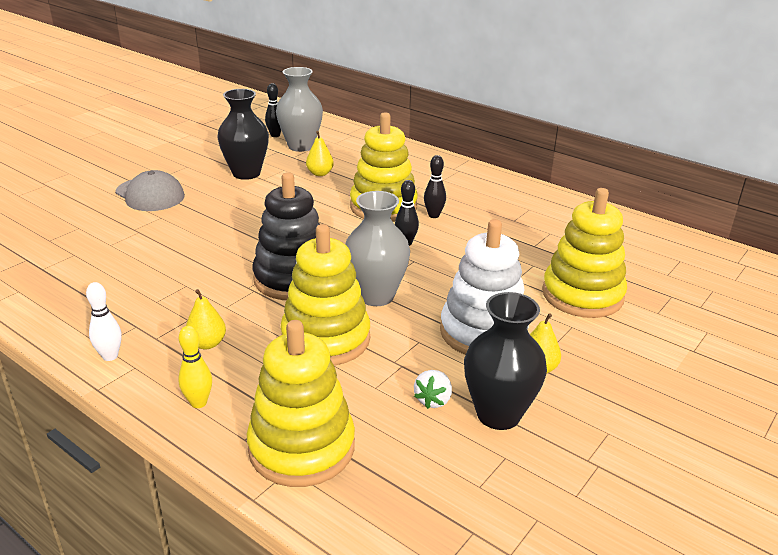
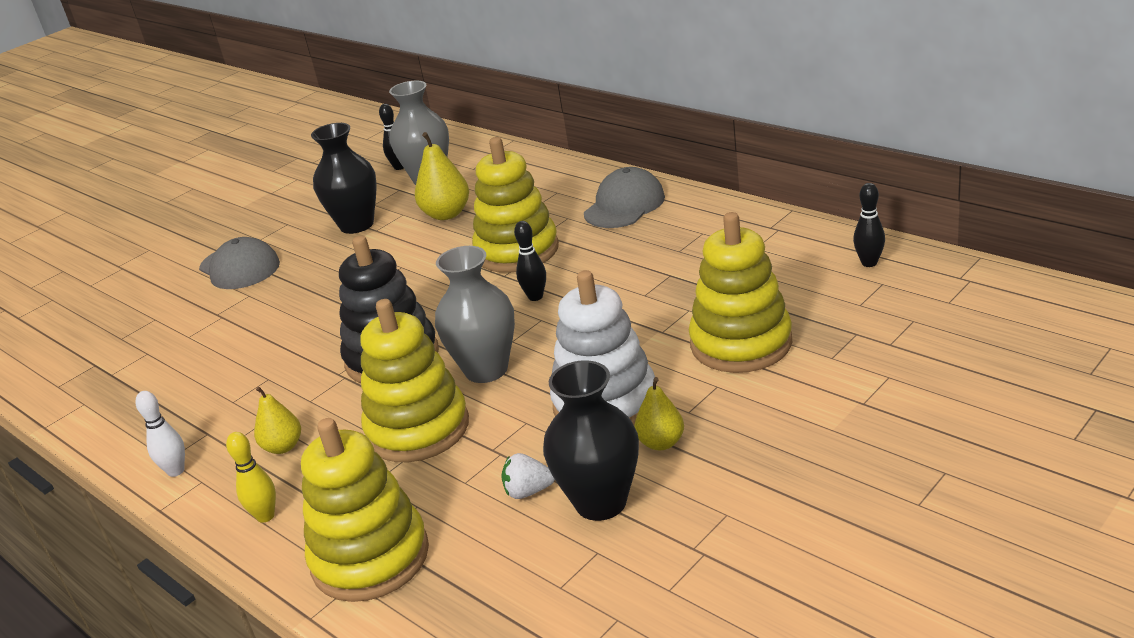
camera: 10 degrees right, 0 degrees up
yellow pear [306,131,334,176] -> yellow pear [415,132,469,220], size x1.56
white strawberry [414,370,452,409] -> white strawberry turned 60 degrees clockwise [501,453,555,499]
black bowling pin [424,155,446,218] -> black bowling pin moved to [853,183,885,267]
none -> grey cap [584,167,665,228]

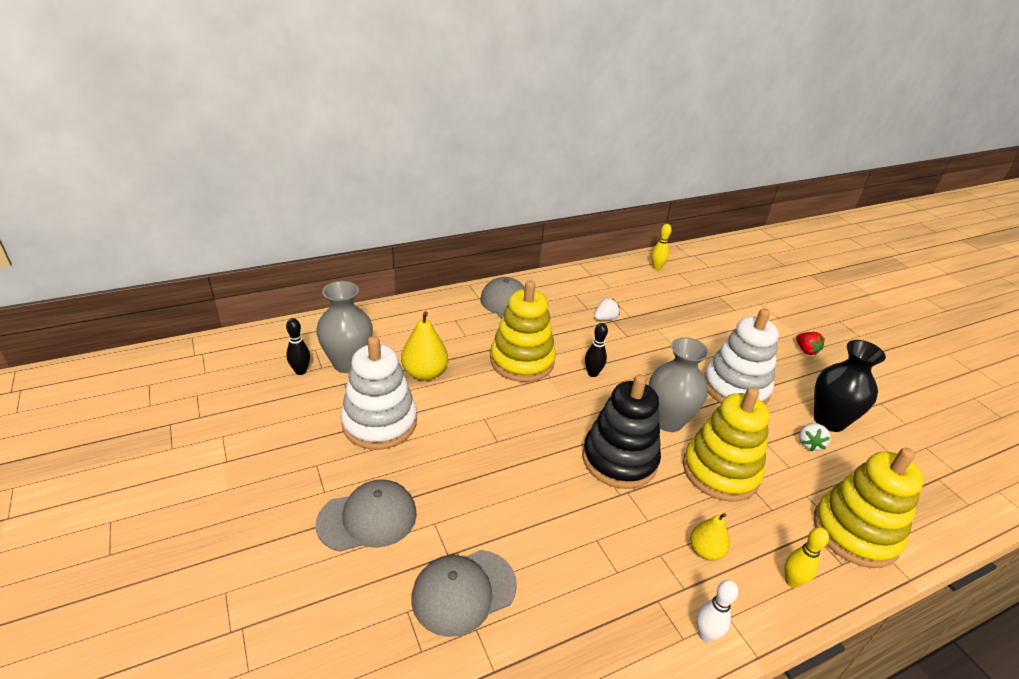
camera: 75 degrees left, 5 degrees up
black vase [311,123,377,234] -> white stacking toy [340,336,417,450]
yellow pear [634,377,684,450] -> none
yellow stacking toy [689,212,792,373] -> none
black bowling pin [853,183,885,267] -> yellow bowling pin [651,224,672,270]
none -> grey cap [411,550,517,637]
none -> white strawberry [594,298,620,320]
none -> red strawberry [796,332,825,355]

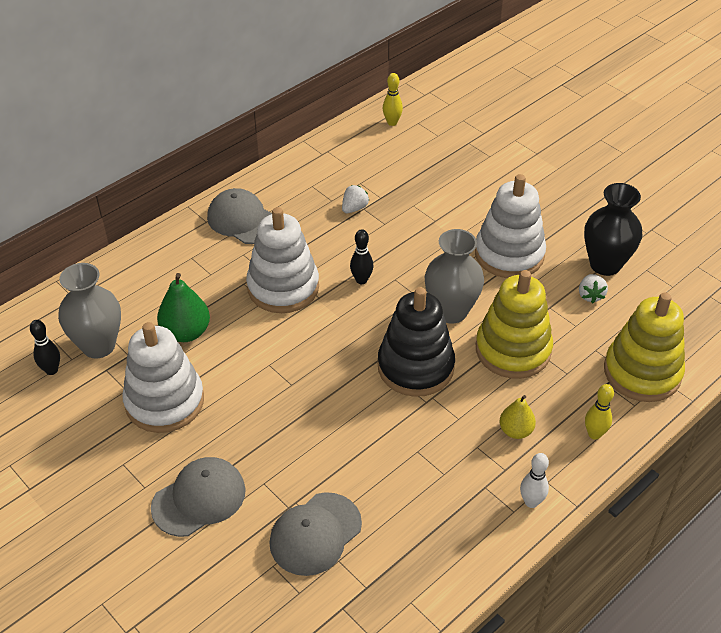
camera: 15 degrees left, 10 degrees up
yellow pear [401,311,448,380] -> green pear [157,273,210,342]
yellow stacking toy [490,280,556,382] -> white stacking toy [246,207,319,313]
red strawberry [796,332,825,355] -> none

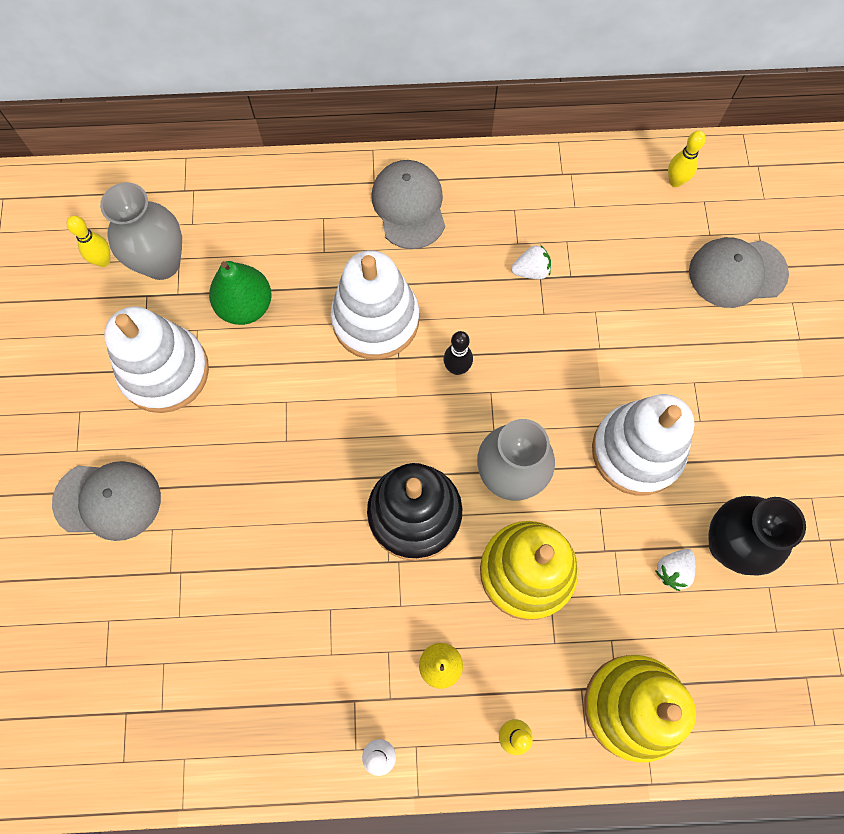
camera: 40 degrees right, 25 degrees up
black bowling pin [30,320,60,375] -> yellow bowling pin [67,216,110,267]
grey cap [269,492,362,576] -> grey cap moved to [689,237,789,308]

